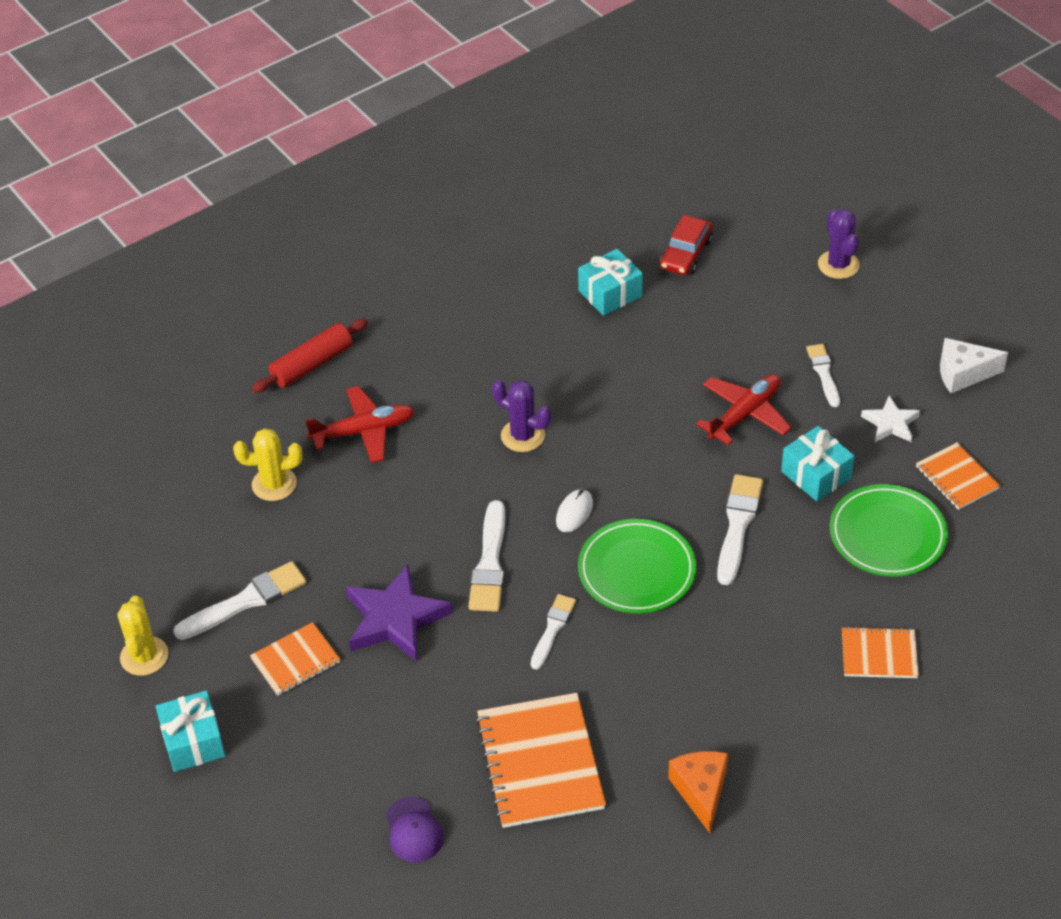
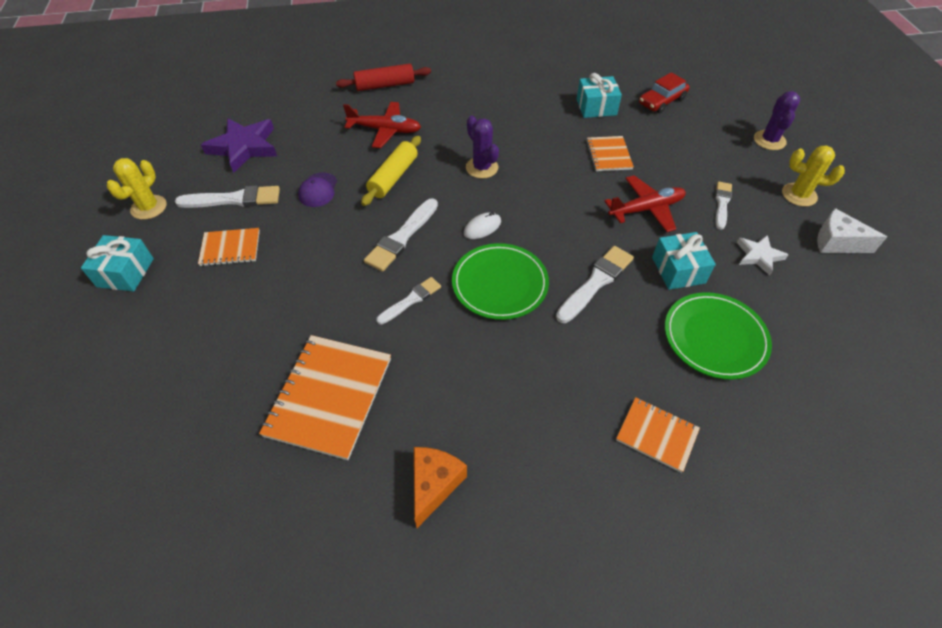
camera: 25 degrees right, 5 degrees up
yellow cactus [233,428,302,501] -> yellow cactus moved to [782,146,845,207]
purple star [346,565,453,661] -> purple star moved to [201,118,277,173]
purple cap [386,797,444,862] -> purple cap moved to [298,172,337,207]
orange notebook [916,443,1000,510] -> orange notebook moved to [586,136,634,171]
none -> yellow rolling pin [361,136,421,206]

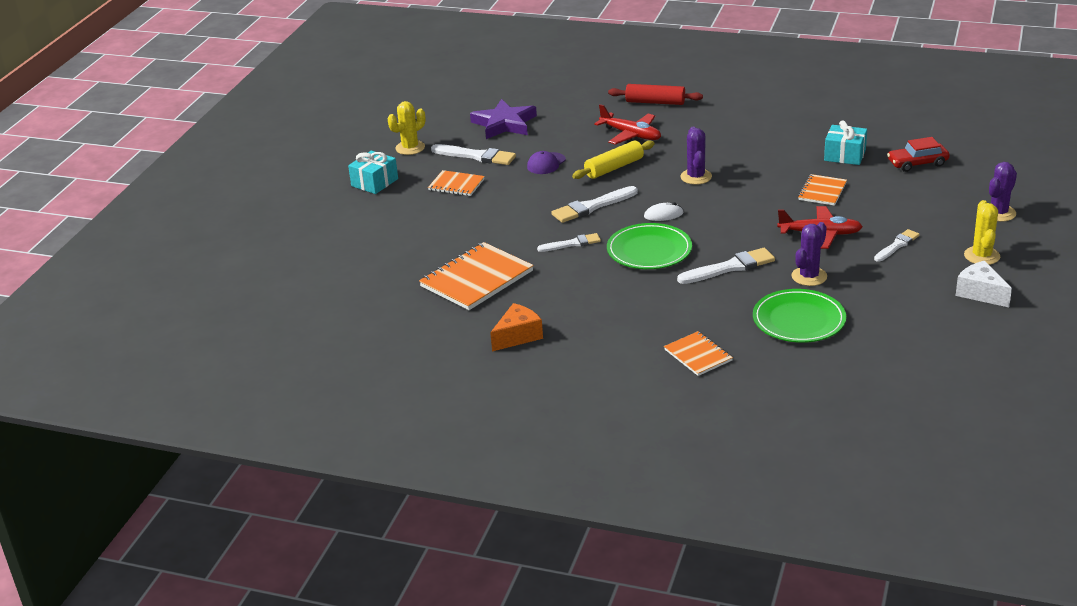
camera: 30 degrees right, 20 degrees down
turquoise gift [652,232,716,290] -> purple cactus [791,222,827,286]
white star [737,235,788,275] -> none
yellow cactus [782,146,845,207] -> yellow cactus turned 45 degrees clockwise [964,200,1000,265]

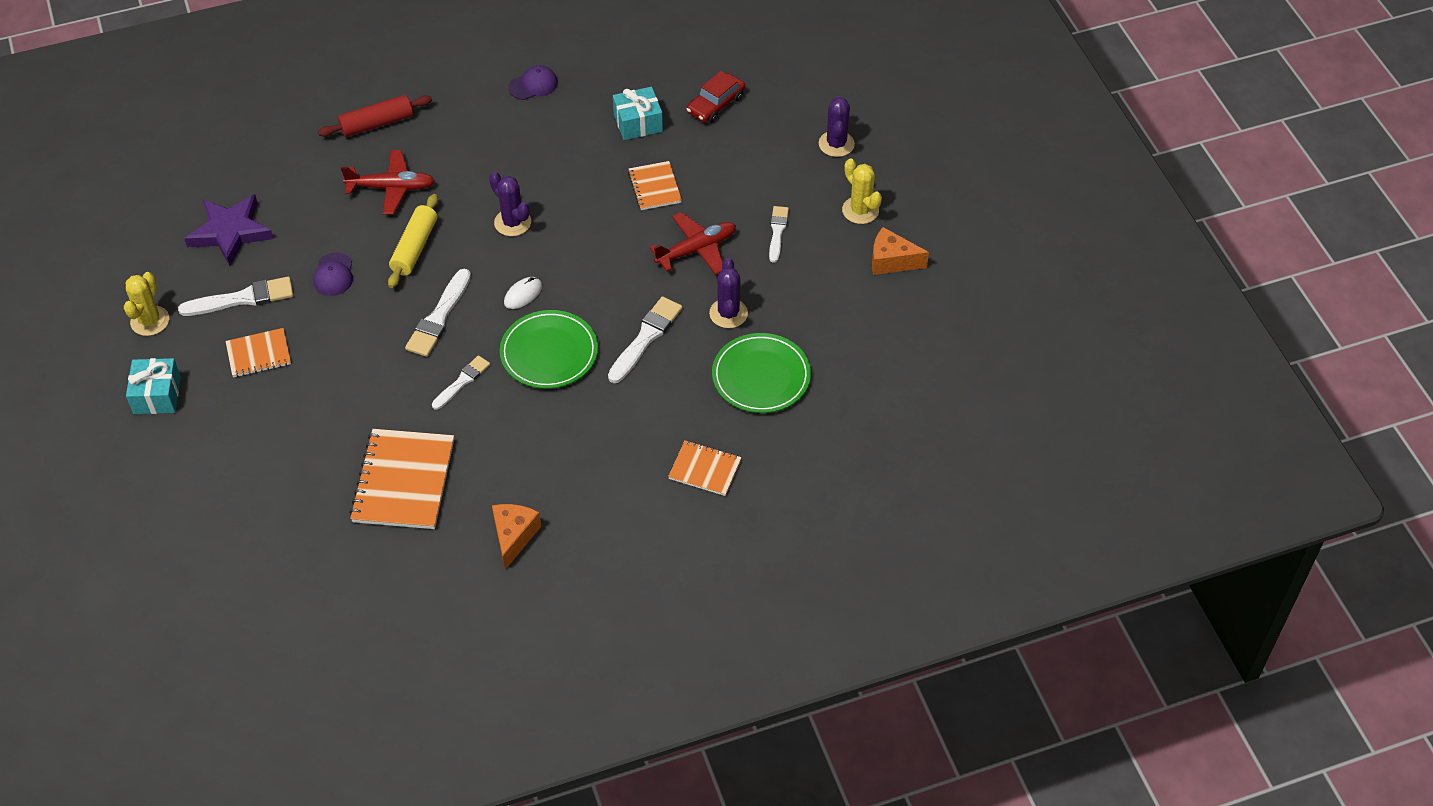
camera: 40 degrees left, 20 degrees up
white cheese [956,261,1012,307] -> orange cheese [872,227,929,275]
none -> purple cap [508,65,558,100]

